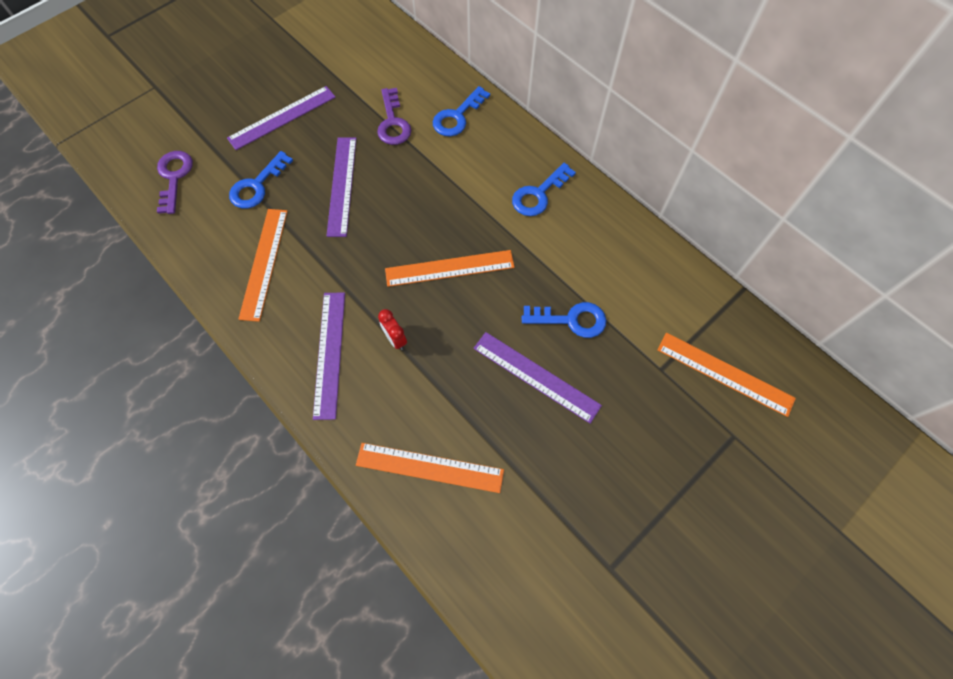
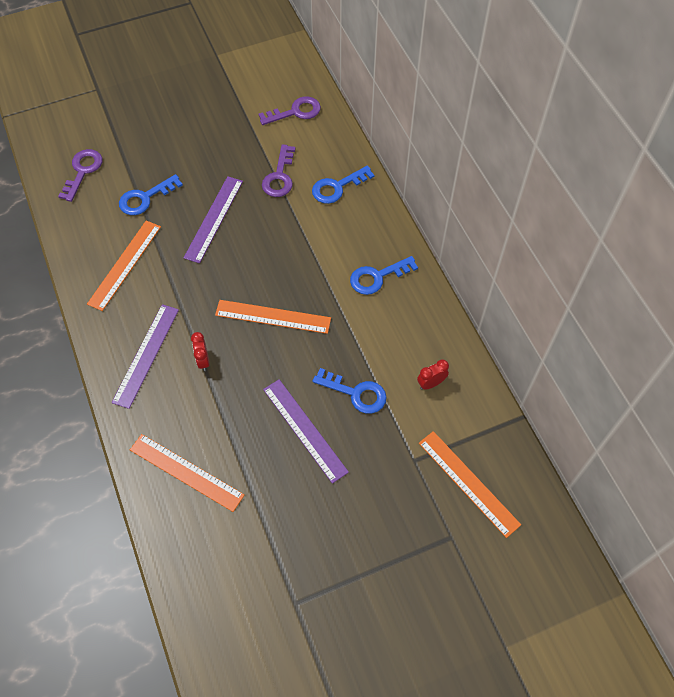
camera: 20 degrees right, 5 degrees down
purple ruler [227,86,336,150] -> none
none -> purple key [259,96,321,125]
none -> red clock [417,359,449,390]

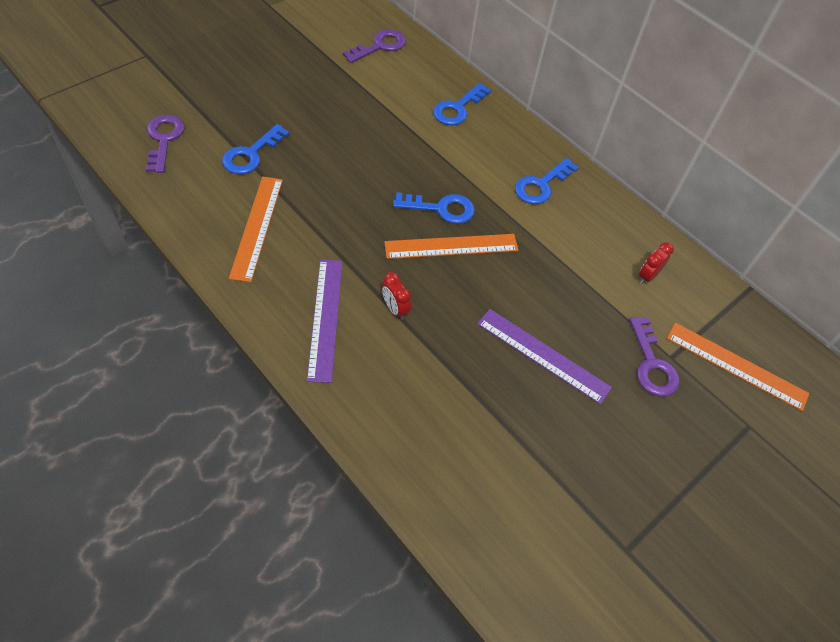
camera: 25 degrees left, 5 degrees down
orange ruler [130,434,245,512] -> none
purple ruler [184,176,243,263] -> none
purple key [262,144,295,197] -> purple key moved to [629,317,680,396]
blue key [313,368,387,414] -> blue key moved to [393,192,475,224]

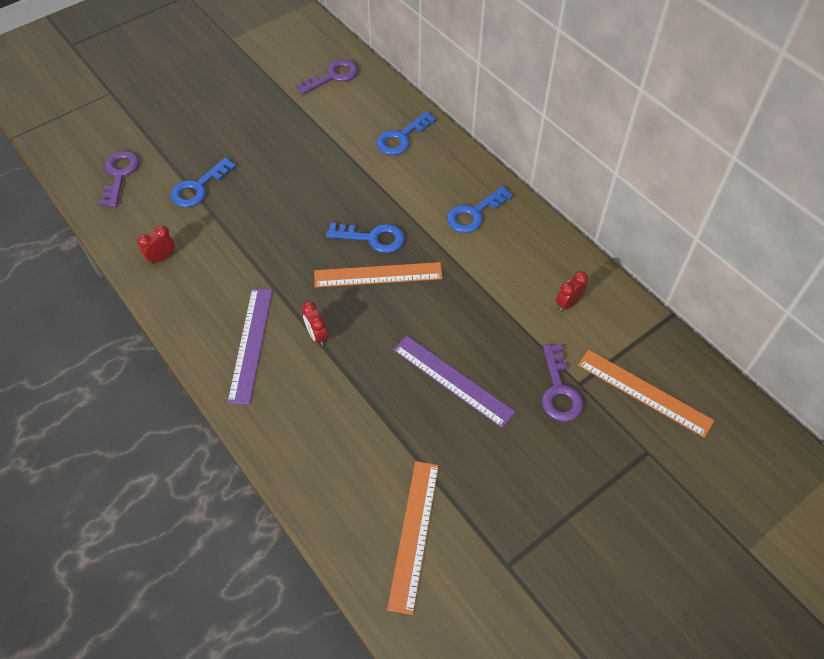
camera: 10 degrees right, 0 degrees up
orange ruler [229,177,283,282] -> orange ruler moved to [387,461,439,615]
none -> red clock [137,225,174,264]

